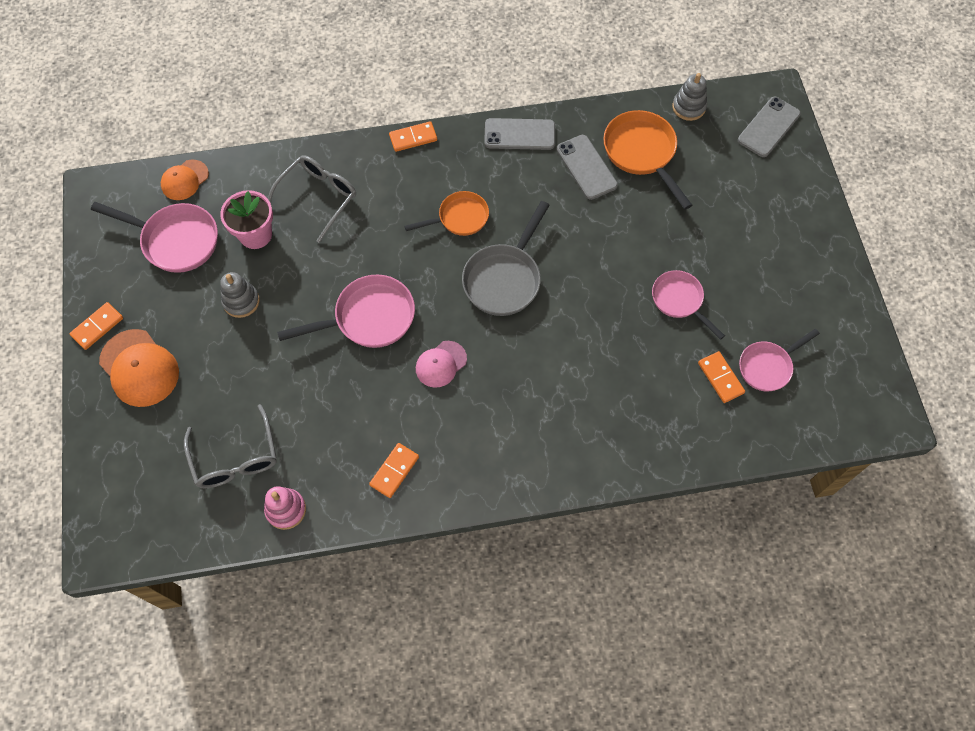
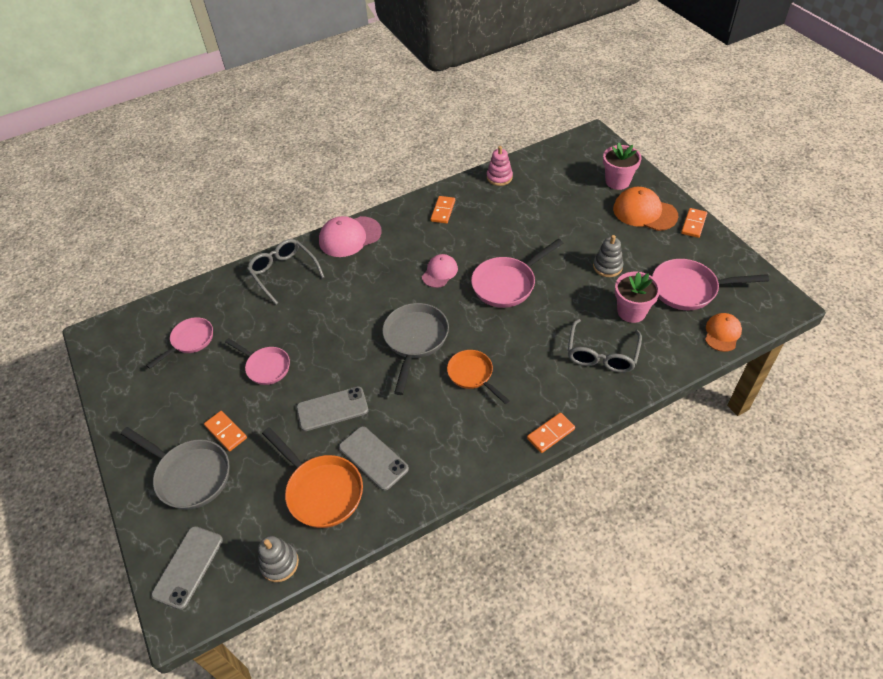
camera: 165 degrees right, 15 degrees down
grey glasses [184,404,277,489] -> grey glasses moved to [247,239,324,305]
orange pan [404,191,489,236] -> orange pan turned 90 degrees clockwise [447,350,510,404]
grey phone [484,118,555,150] -> grey phone moved to [296,386,369,431]
orange domino [698,351,745,403] -> orange domino moved to [204,411,247,451]
none -> grey pan [121,427,230,510]
none -> pink cap [319,216,382,257]
none -> pink flower pot [603,142,642,190]

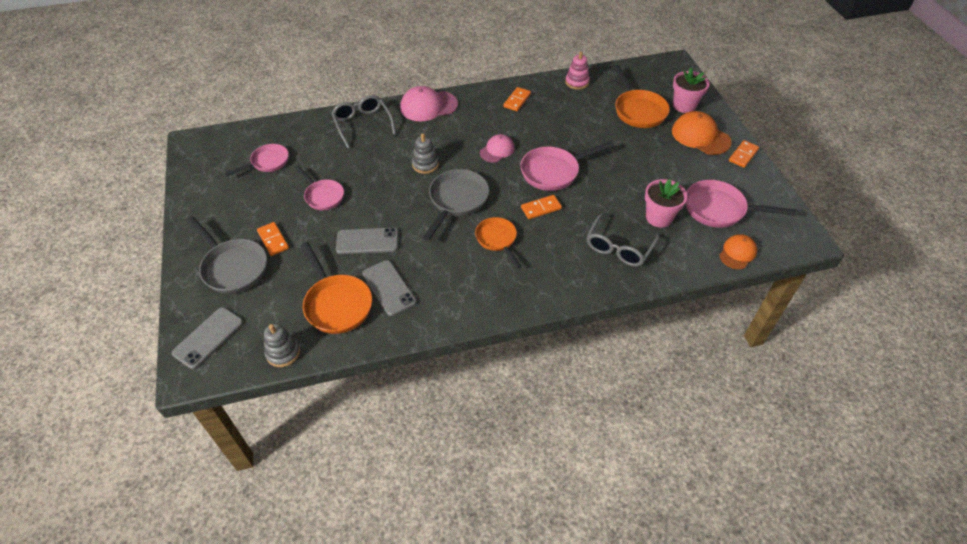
camera: 10 degrees right, 0 degrees up
orange domino [527,413,575,453] -> orange domino moved to [521,195,562,219]
grey stacking toy [593,235,623,277] -> grey stacking toy moved to [412,133,439,174]
none -> orange pan [613,64,670,128]

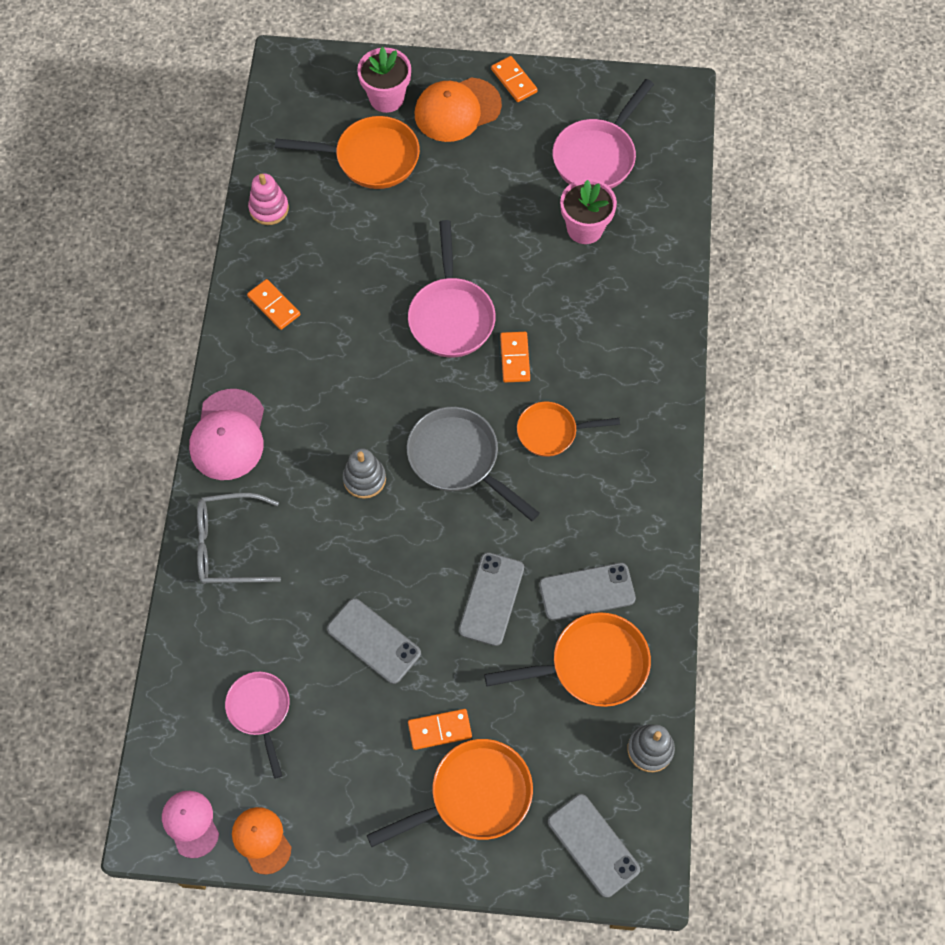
camera: 70 degrees left, 15 degrees up
grey pan [186,216,267,294] -> orange pan [367,739,533,847]
pink pan [295,166,344,210] -> grey phone [327,598,421,684]
pink cap [480,134,514,162] -> pink cap moved to [162,791,219,858]
grey glasses [587,213,660,267] -> none
orange cap [719,234,757,269] -> orange cap moved to [232,807,291,875]

